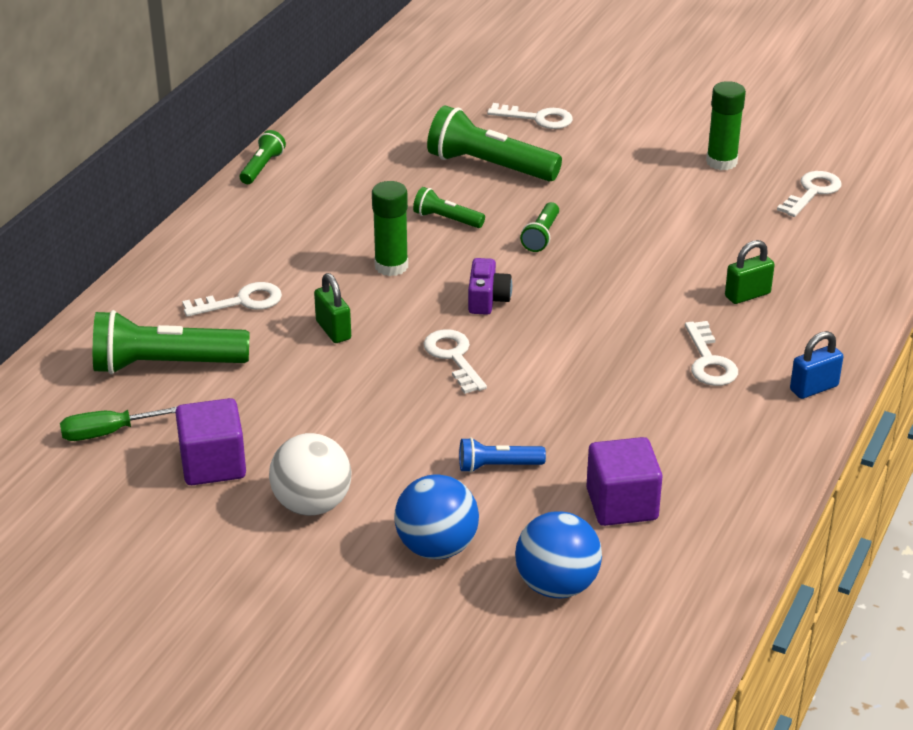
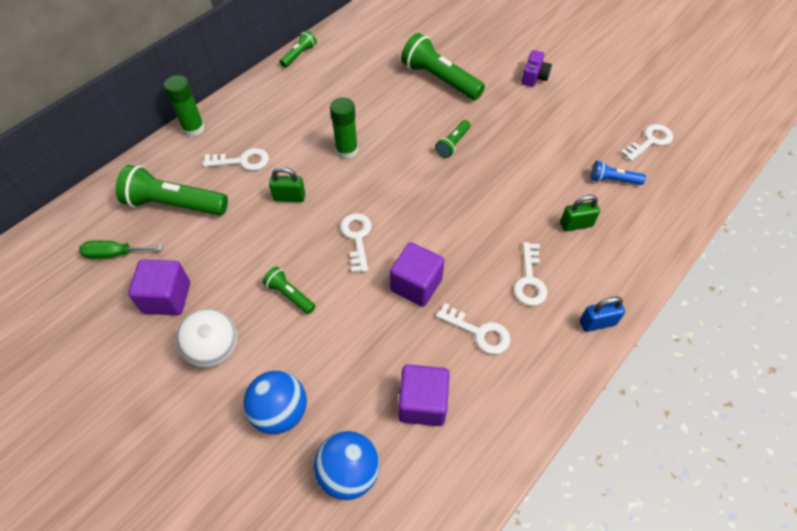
camera: 15 degrees right, 20 degrees up
green padlock [314,273,351,343] -> green padlock turned 75 degrees counterclockwise [269,167,305,202]
green flashlight [413,187,485,228] -> green flashlight moved to [263,267,315,314]
blue flashlight [459,437,546,473] -> blue flashlight moved to [591,161,646,185]
purple camera [468,258,512,315] -> purple camera moved to [522,50,552,87]
white key [487,103,573,129] -> white key moved to [436,303,510,354]
green glue stick [706,81,746,170] -> green glue stick moved to [164,75,205,137]
none -> purple cube [390,242,445,307]

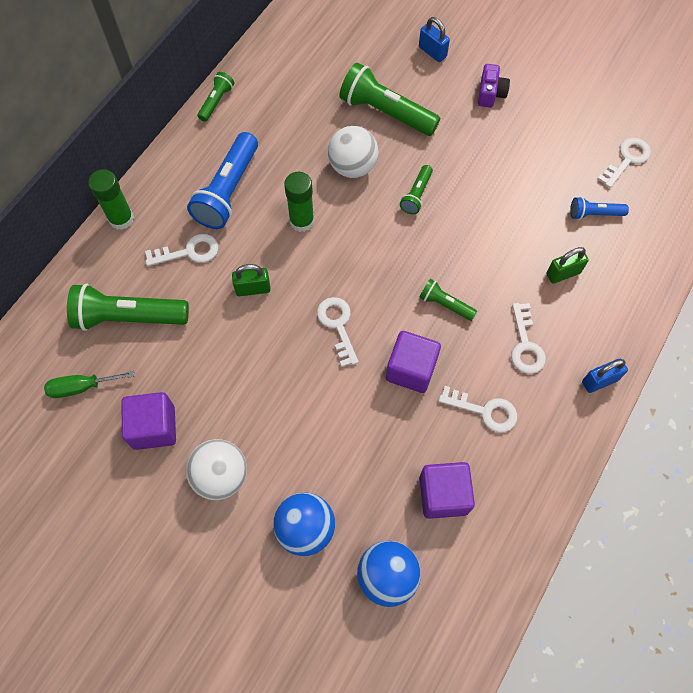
camera: 10 degrees left, 10 degrees up
green flashlight [263,267,315,314] -> green flashlight moved to [419,279,477,321]
none -> blue flashlight [187,132,258,229]
none -> white ball [328,126,379,178]
none -> blue padlock [419,17,450,62]

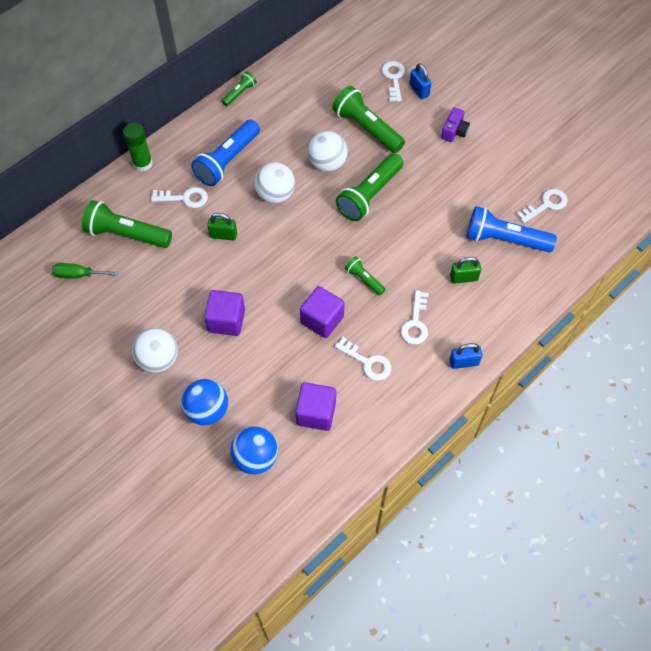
camera: 15 degrees right, 5 degrees down
purple cube [121,392,176,450] -> purple cube moved to [204,290,245,336]
green glue stick [284,172,314,232] -> white ball [254,162,295,203]
white key [317,297,359,367] -> white key moved to [382,61,405,102]
green flashlight [400,165,433,214] -> green flashlight [336,153,403,221], size x1.94
blue flashlight [570,197,629,220] -> blue flashlight [467,206,557,252], size x1.94

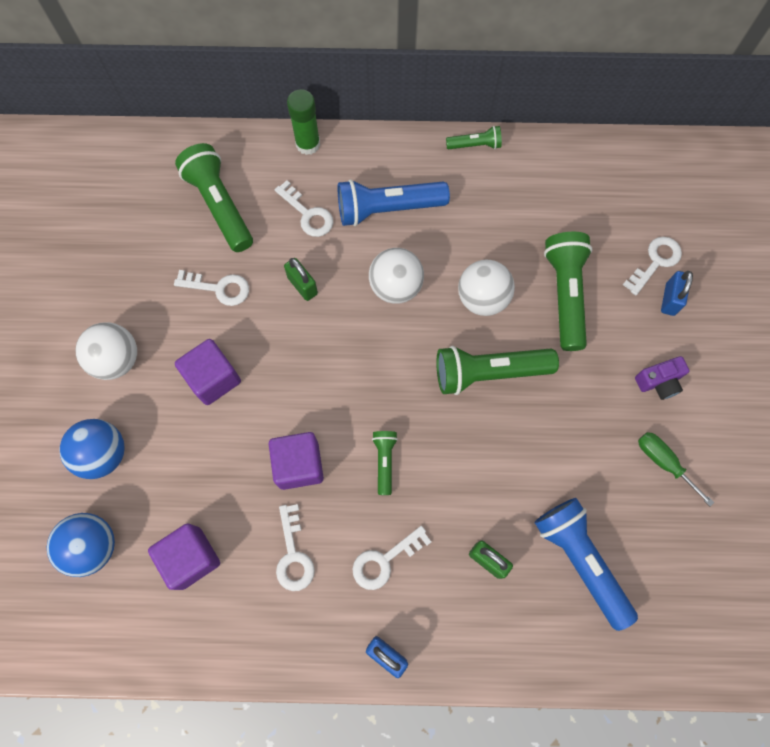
camera: 45 degrees right, 10 degrees up
green screwdriver [52,263,119,279] -> green screwdriver moved to [638,432,714,506]
white key [517,189,568,223] -> white key moved to [174,270,249,306]

